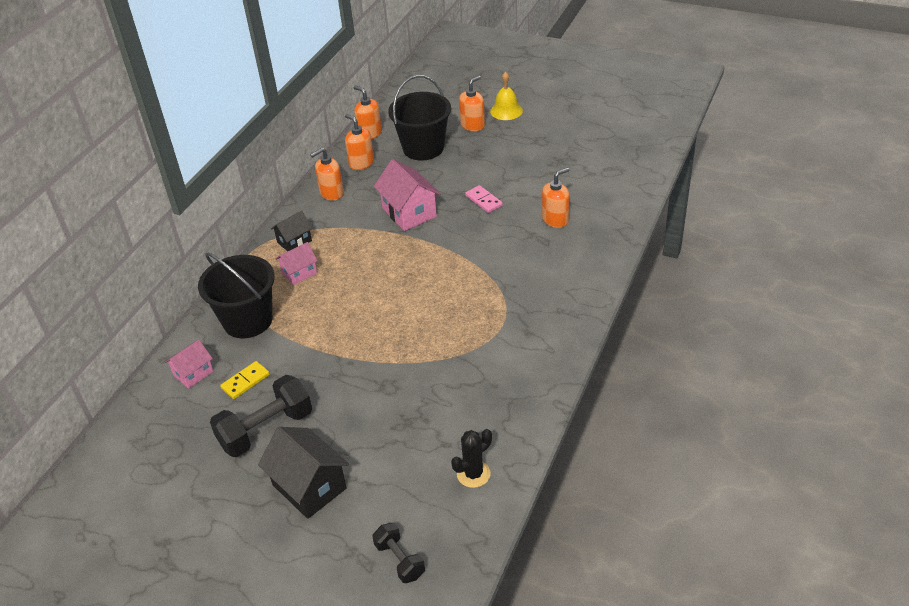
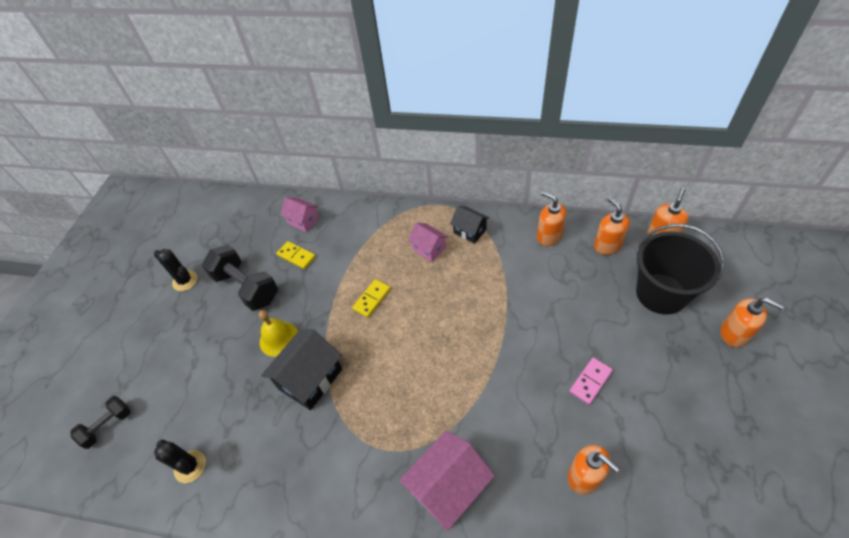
camera: 80 degrees right, 10 degrees up
black bucket [198,253,275,338] -> none
black house [258,427,349,519] -> black house moved to [261,329,342,410]
orange soap dispenser [345,114,374,170] -> orange soap dispenser turned 60 degrees counterclockwise [594,197,630,255]
pink house [374,159,441,231] -> pink house moved to [399,431,495,531]
yellow bell [490,71,523,120] -> yellow bell moved to [259,310,298,357]
none -> black cactus [154,249,198,291]
none -> yellow domino [352,279,391,318]

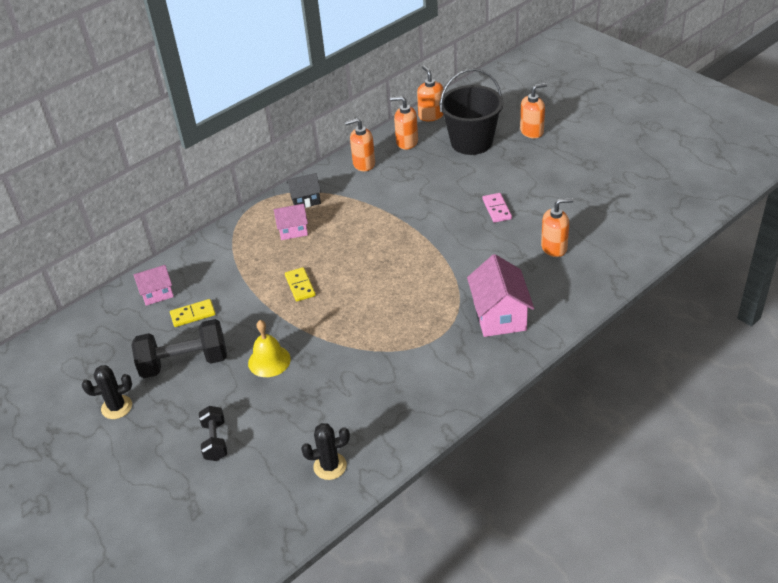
camera: 55 degrees left, 10 degrees down
black dumbbell [70,396,130,449] -> black dumbbell moved to [199,406,227,461]
black house [261,329,342,410] -> none

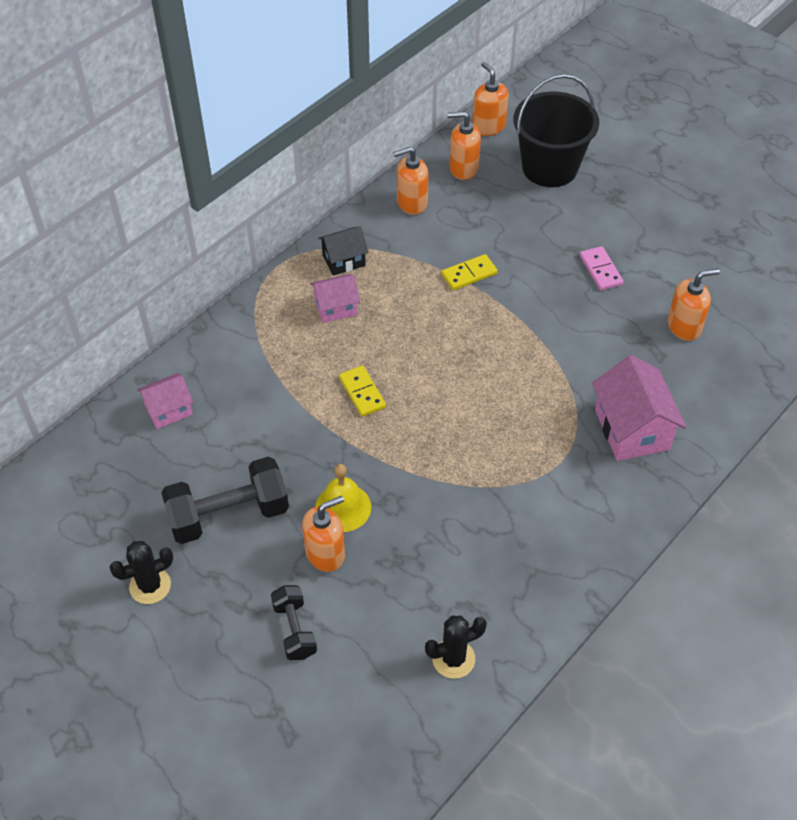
camera: 10 degrees left, 10 degrees up
yellow domino [170,299,216,327] -> yellow domino moved to [441,254,498,290]
orange soap dispenser [520,83,547,138] -> orange soap dispenser moved to [302,496,345,572]

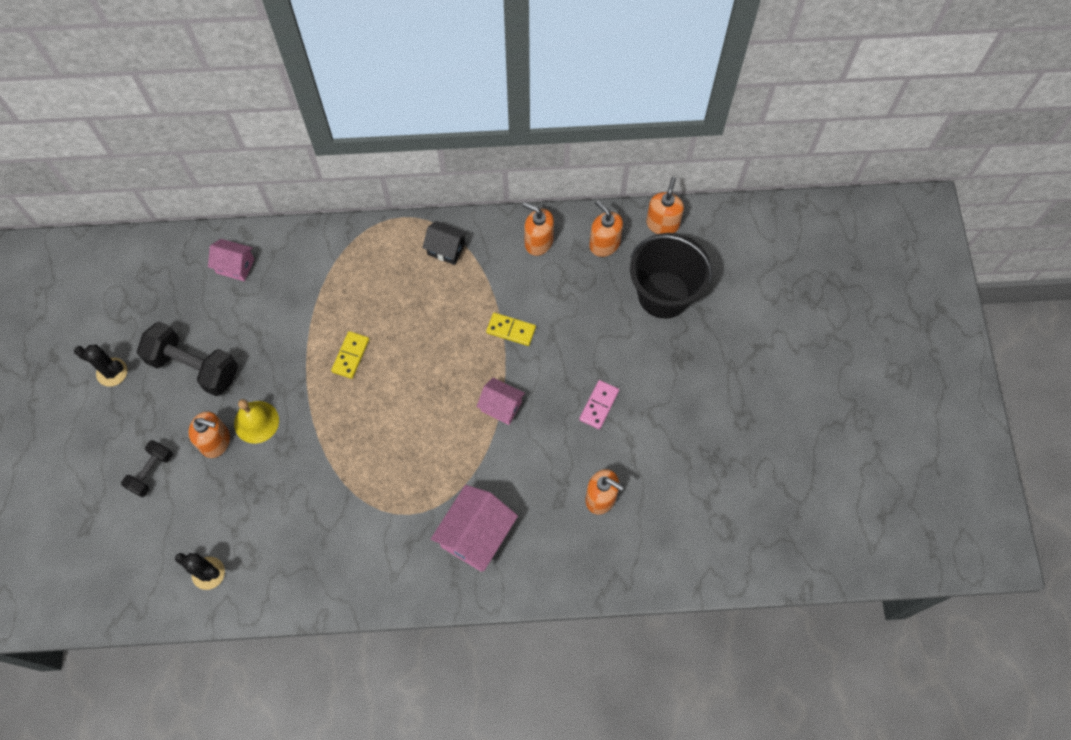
camera: 45 degrees right, 15 degrees up
pink house [310,274,360,323] -> pink house moved to [476,378,525,425]

